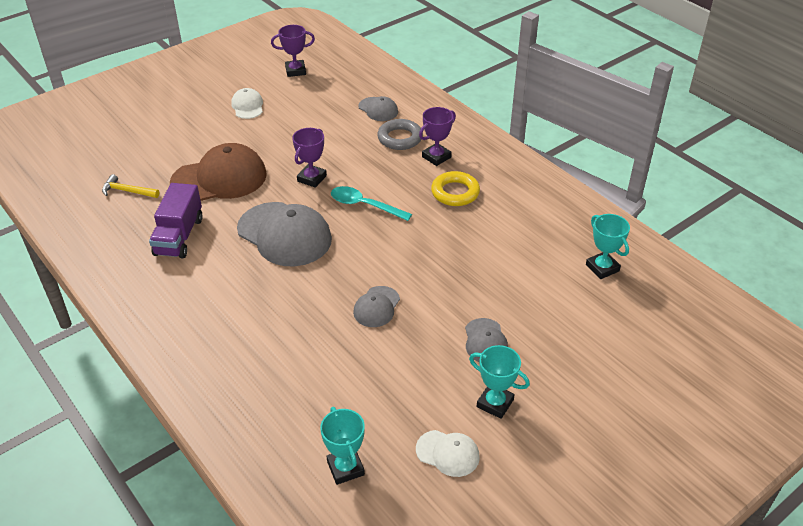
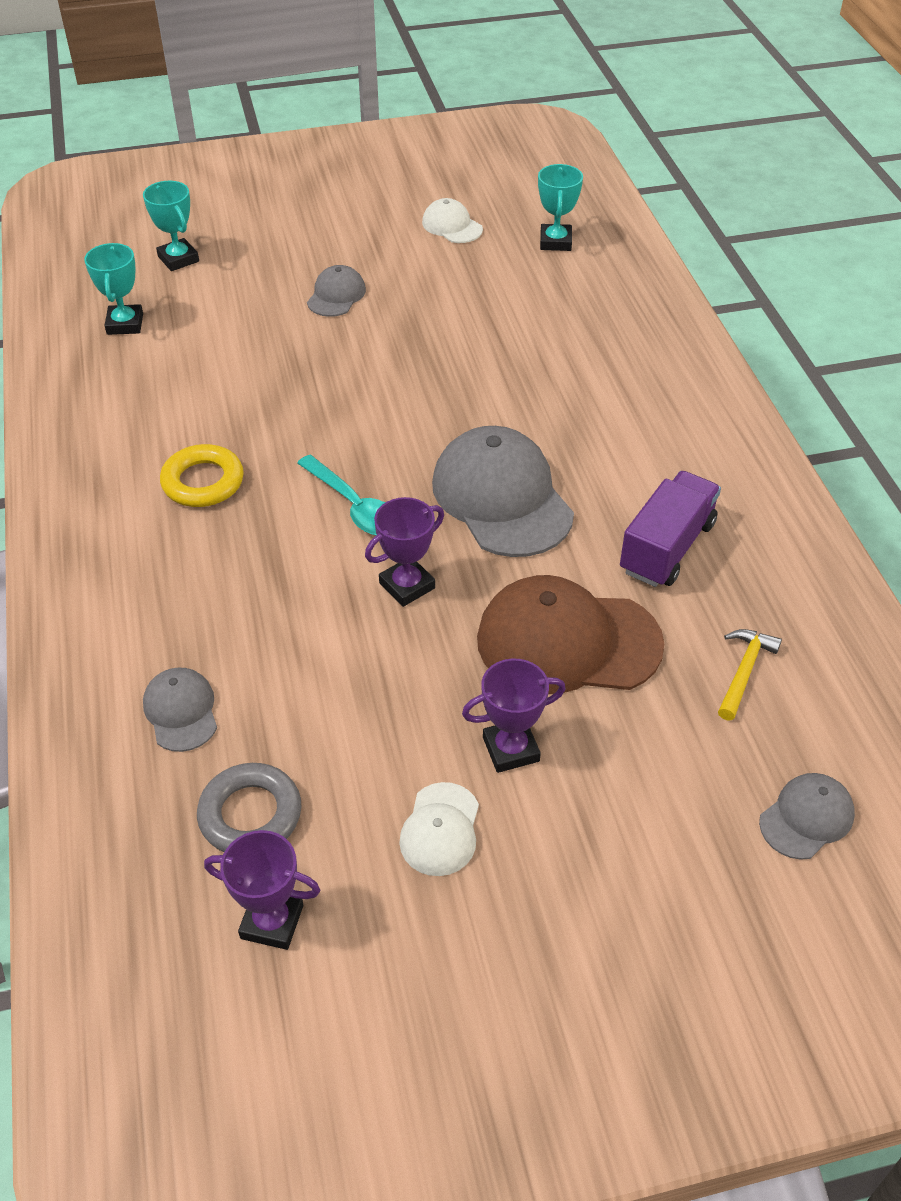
camera: 155 degrees left, 5 degrees up
yellow hammer [102,174,159,198] -> yellow hammer turned 105 degrees counterclockwise [718,629,782,721]
grey cap [353,286,400,327] -> grey cap moved to [759,773,855,860]
grey ring [377,119,423,150] -> grey ring moved to [197,763,301,852]
purple trophy [419,107,456,166] -> purple trophy moved to [462,659,566,773]
turquoise trophy [469,345,530,419] -> turquoise trophy moved to [143,181,199,271]

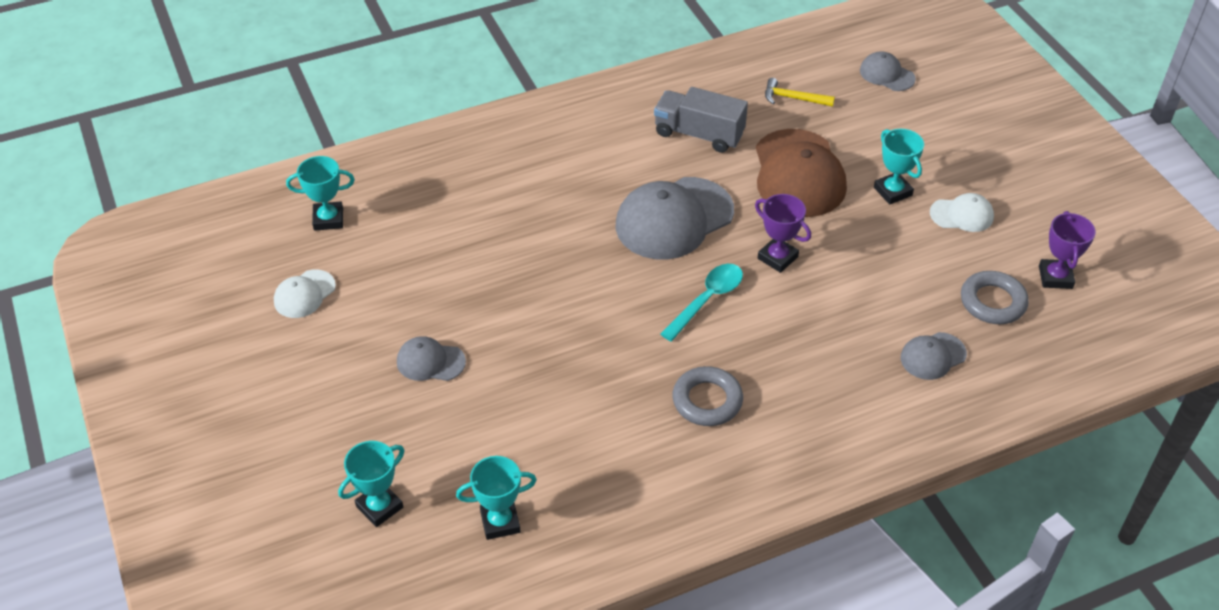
camera: 100 degrees left, 0 degrees up
yellow ring [160,444,244,507] -> grey ring [672,366,743,426]
purple trophy [462,659,566,773] -> turquoise trophy [874,129,924,205]
purple truck [620,471,721,587] -> grey truck [654,87,748,153]

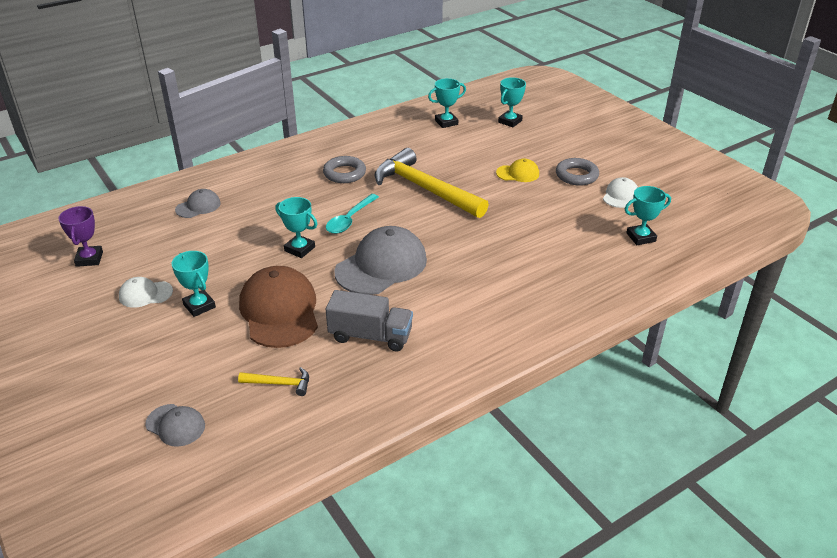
camera: 170 degrees right, 10 degrees down
grey cap [397,336,466,381] -> yellow cap [496,159,539,182]
purple trophy [755,194,811,273] -> turquoise trophy [275,197,317,258]
grey ring [961,271,1029,324] -> grey ring moved to [556,158,599,186]
none -> yellow hammer [375,148,489,218]

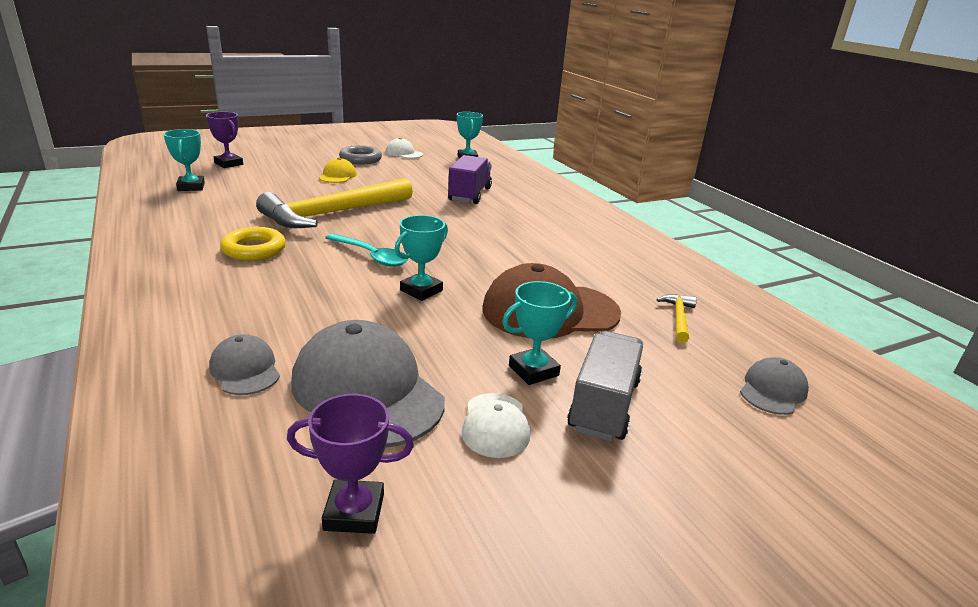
camera: 85 degrees left, 10 degrees down
grey ring [323,156,366,183] -> yellow ring [220,227,286,260]
grey truck [326,290,413,351] -> grey truck moved to [567,331,643,442]
grey cap [334,226,427,295] -> grey cap moved to [291,320,445,448]
turquoise trophy [498,77,526,127] -> purple trophy [206,112,243,168]
none -> purple truck [448,155,492,204]

